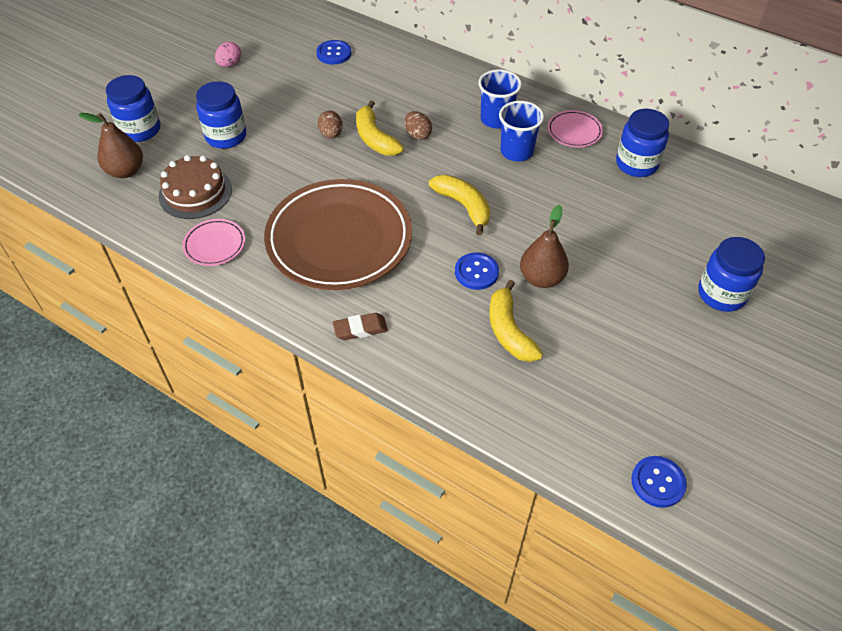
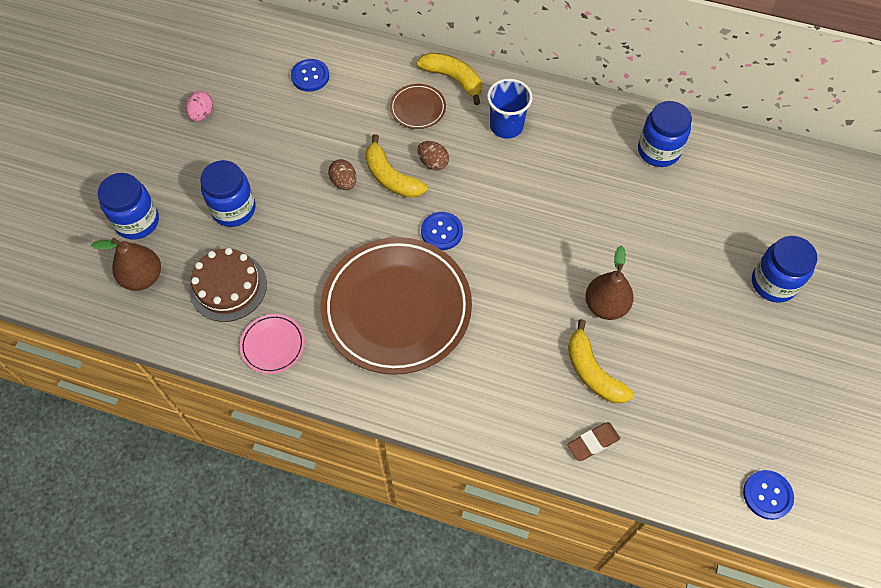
camera: 15 degrees left, 10 degrees up
brown eraser [333,313,388,340] -> brown eraser moved to [567,422,620,461]
yellow banana [429,175,490,235] -> yellow banana moved to [417,53,482,105]
blue button [455,253,499,290] -> blue button moved to [421,212,463,250]
blue cup [499,101,544,161] -> none
pink plate [548,110,603,147] -> none
none -> brown plate [390,84,446,129]

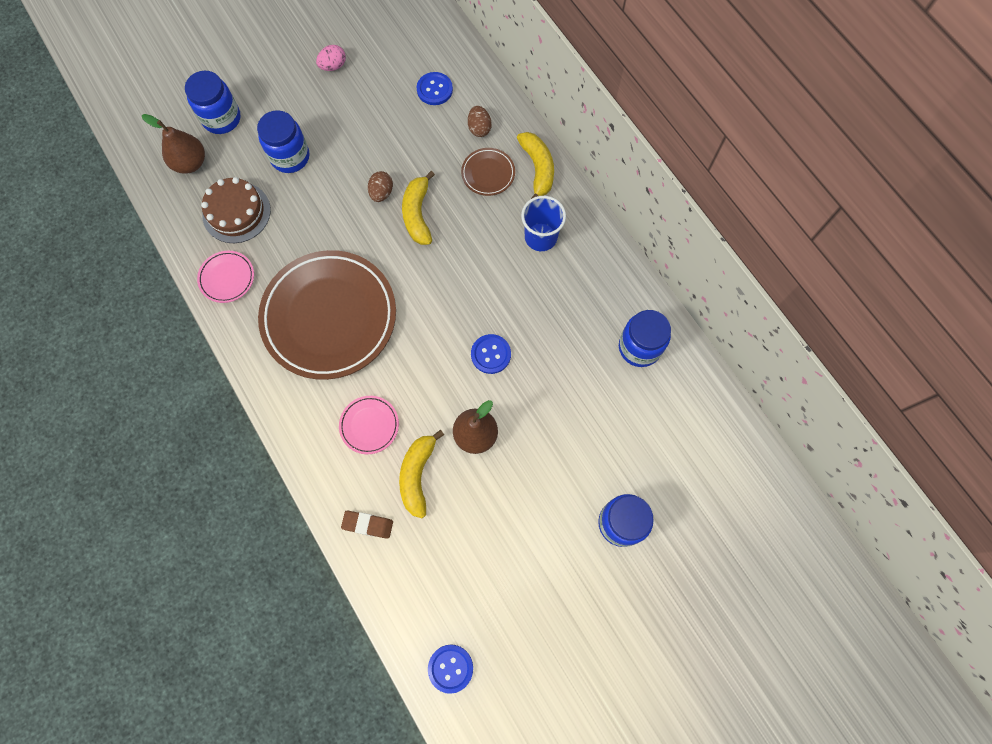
camera: 40 degrees right, 10 degrees up
brown egg [417,141,449,170] -> brown egg moved to [468,106,492,137]
blue button [421,212,463,250] -> blue button moved to [471,334,511,374]
none -> pink plate [339,396,399,454]

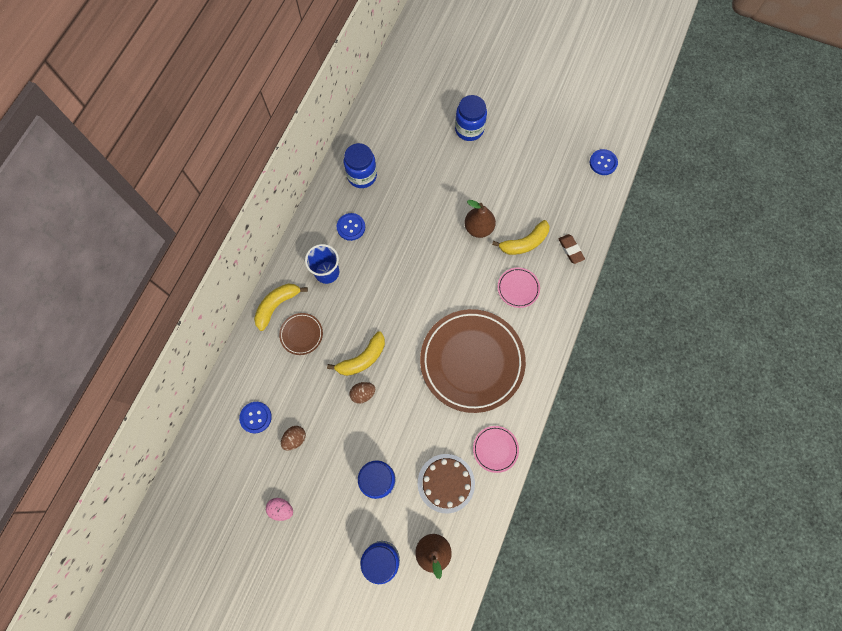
camera: 125 degrees left, 0 degrees up
brown egg [468,106,492,137] -> brown egg moved to [281,426,306,450]
blue button [471,334,511,374] -> blue button moved to [337,213,365,241]

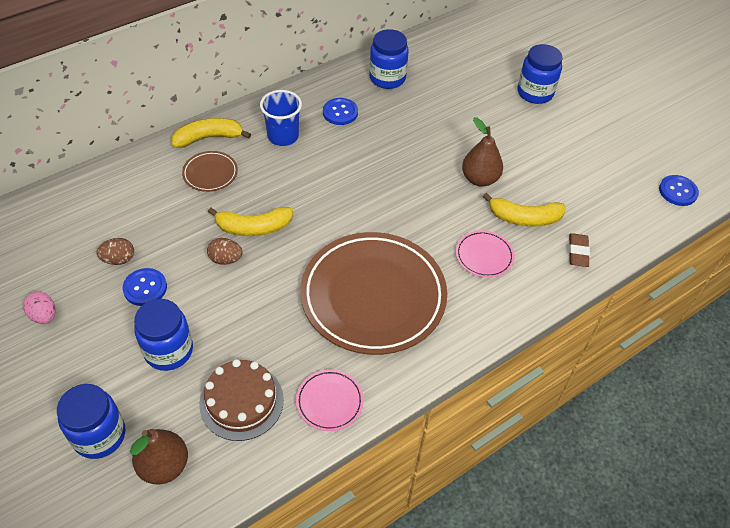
camera: 30 degrees right, 20 degrees down
blue button [239,402,272,433] -> blue button moved to [123,268,167,306]

